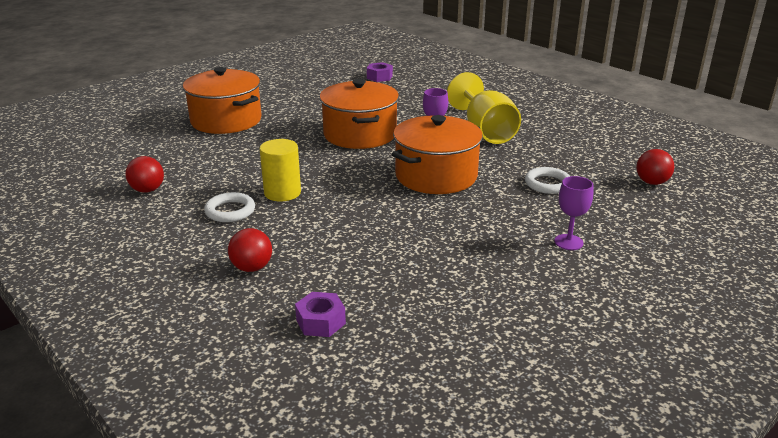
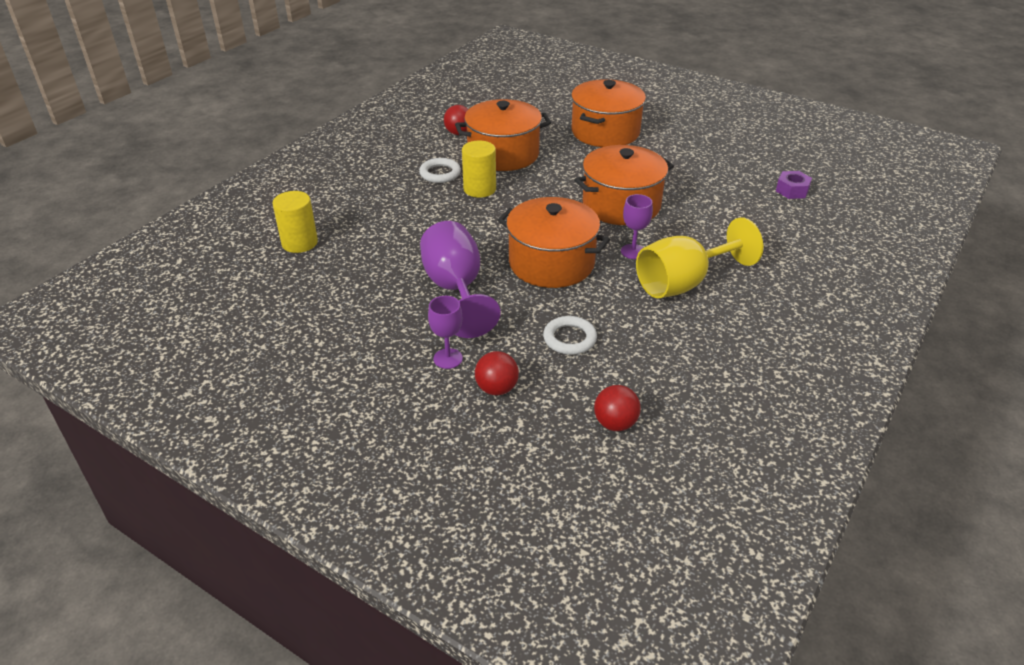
camera: 75 degrees right, 10 degrees up
red ball [228,228,272,272] -> red ball moved to [475,351,519,396]
purple nut [295,292,346,337] -> yellow cylinder [273,191,318,253]
none -> purple goblet [420,221,500,338]
none -> orange pot [455,99,551,171]

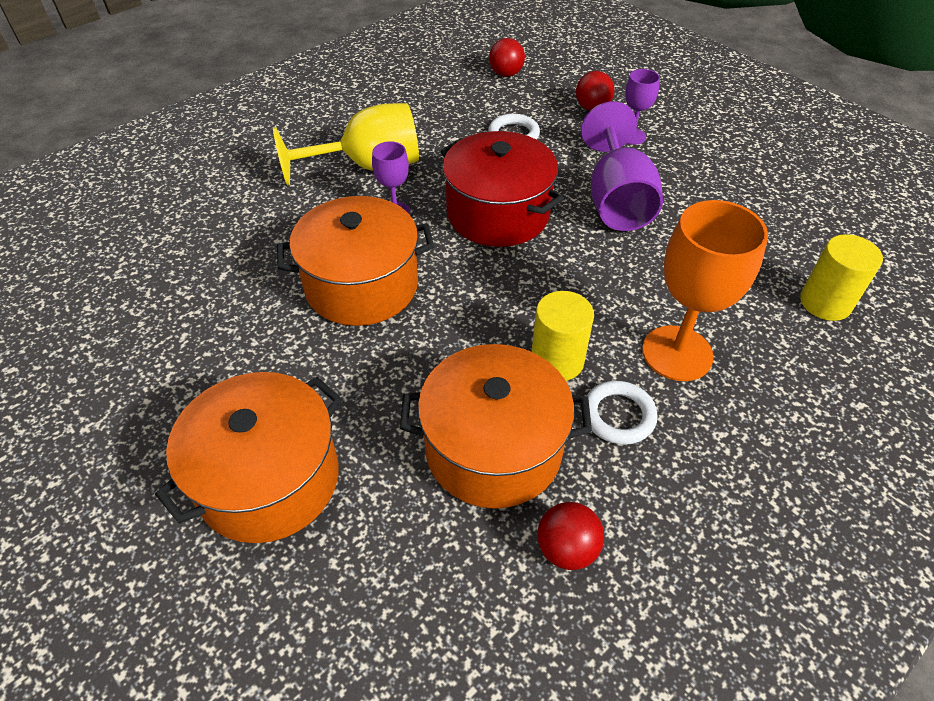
camera: 165 degrees left, 10 degrees up
orange pot [498,197,610,288] -> red pot [441,131,564,247]
purple nut [776,171,812,199] -> none
none -> orange goblet [642,200,768,381]

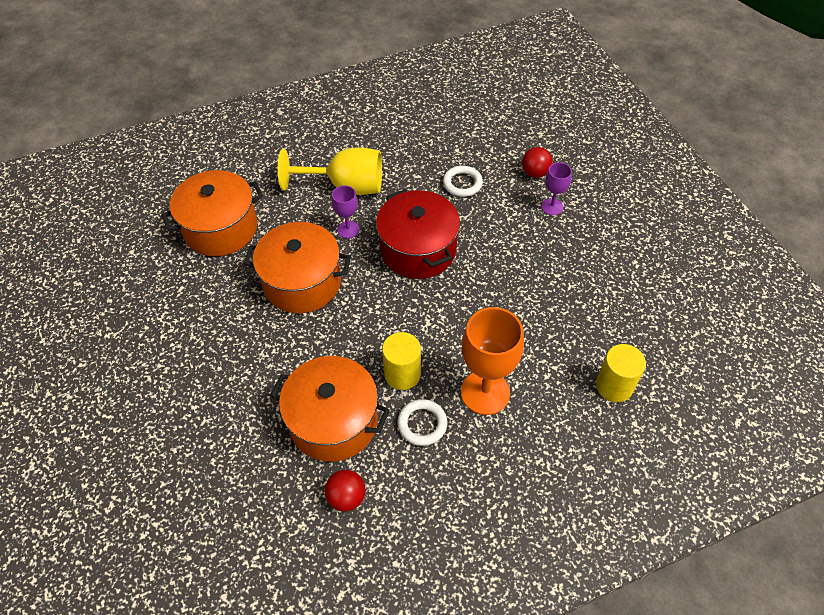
camera: 20 degrees right, 5 degrees up
orange pot [155,372,342,543] -> orange pot moved to [161,170,263,256]
red ball [489,38,525,77] -> none
purple goblet [581,101,663,231] -> none

